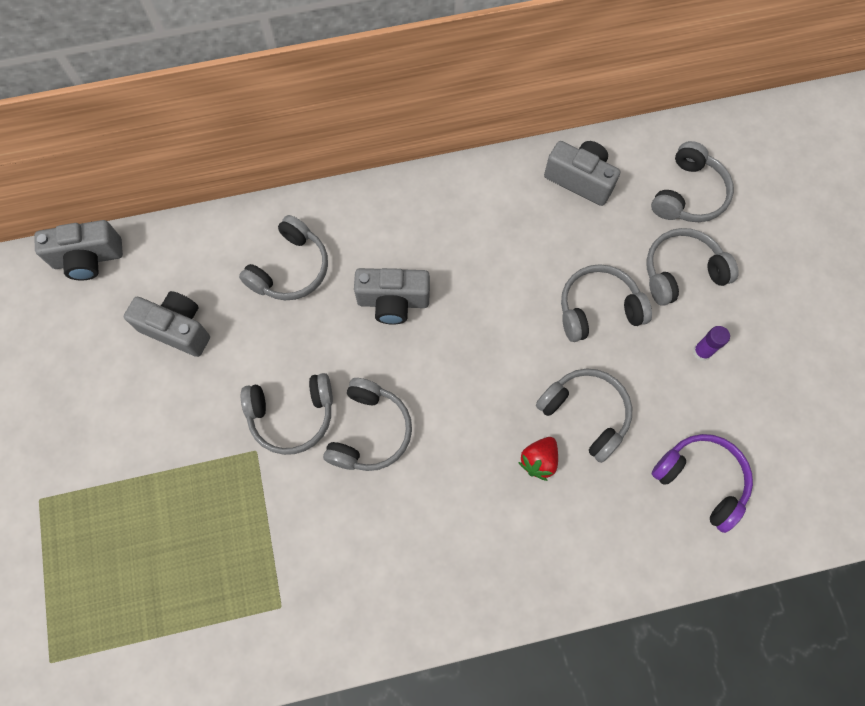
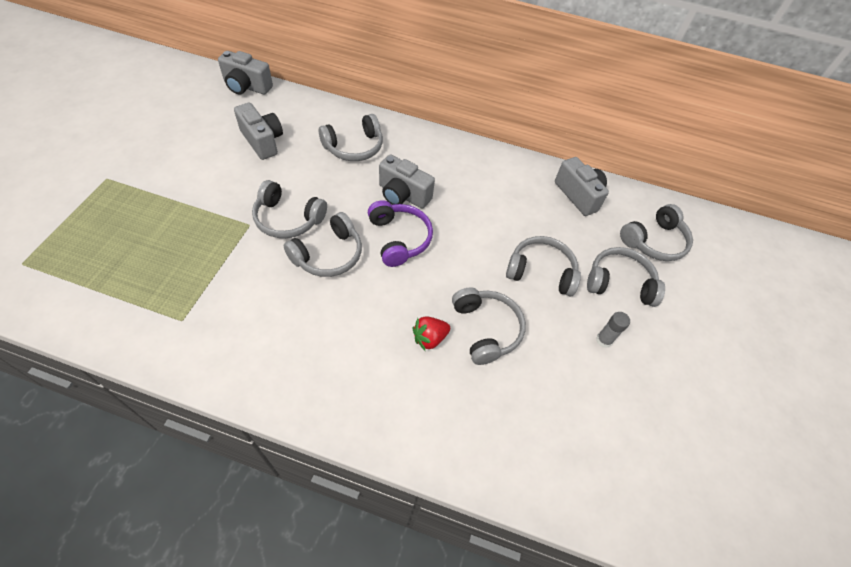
camera: 25 degrees right, 15 degrees down
purple headphones [652,434,753,533] -> purple headphones moved to [368,200,433,267]
purple glue stick [693,326,730,361] -> grey glue stick [596,312,630,348]

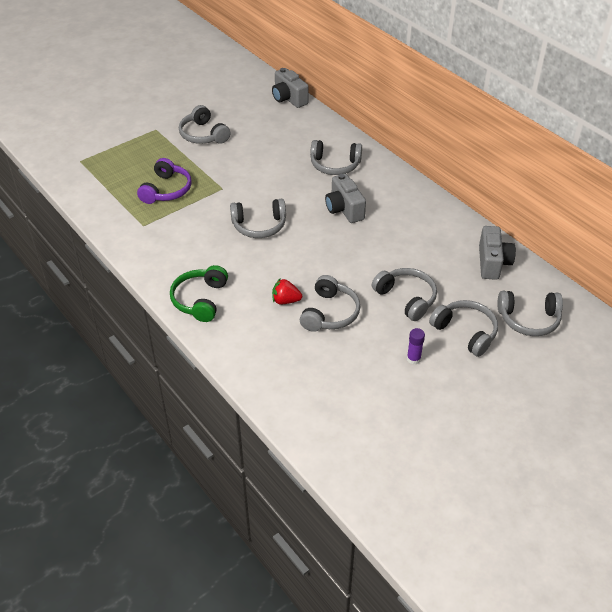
camera: 40 degrees right, 10 degrees down
grey camera [234,103,283,160] -> none
grey headphones [252,180,327,238] -> grey headphones moved to [179,105,231,144]
purple headphones [368,200,433,267] -> purple headphones moved to [137,158,191,204]
grey glue stick [596,312,630,348] -> purple glue stick [407,328,425,365]
none -> green headphones [170,265,228,322]

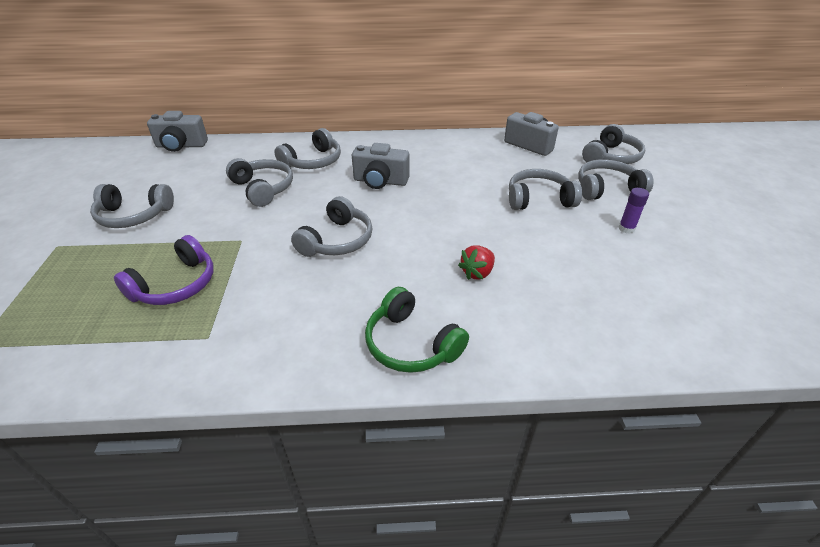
camera: 55 degrees left, 5 degrees down
purple headphones [137,158,191,204] -> purple headphones turned 75 degrees clockwise [114,235,214,305]
grey headphones [300,275,360,332] -> grey headphones moved to [226,158,293,207]

